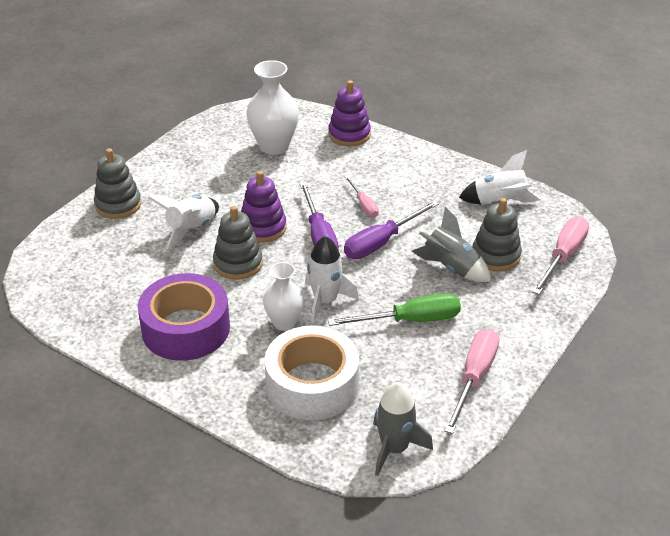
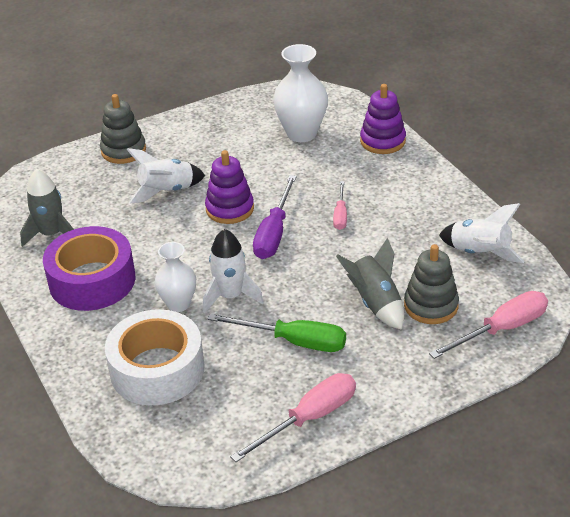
camera: 30 degrees right, 0 degrees up
grey stacking toy [213,206,263,280] -> none
purple screwdriver [344,200,439,259] -> none
grey rocket [373,382,433,476] -> grey rocket moved to [20,169,74,247]

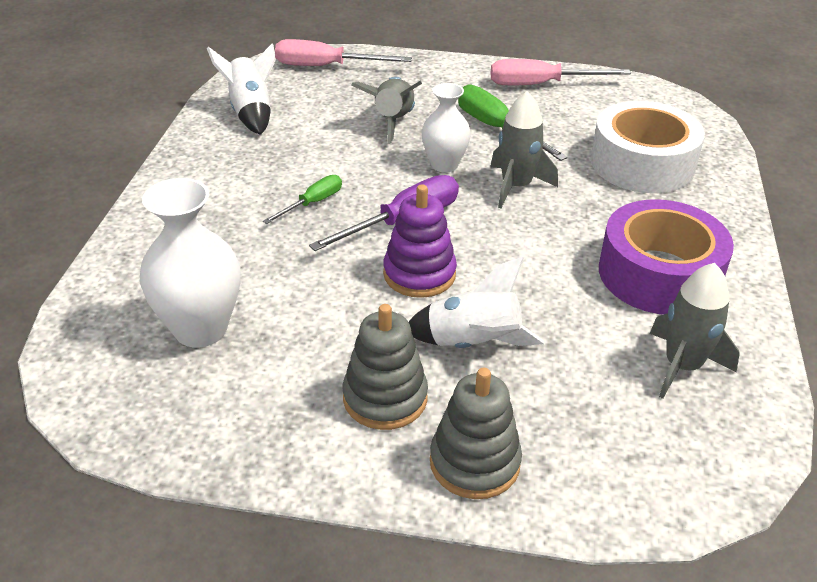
camera: 145 degrees left, 0 degrees up
white vase [154,242,196,312] -> white vase moved to [422,83,471,173]
white rocket [203,229,264,313] -> grey rocket [491,91,558,208]
pink screwdriver [333,181,347,230] -> green screwdriver [263,175,342,224]
purple stacking toy [360,84,406,154] -> none
grey stacking toy [404,244,459,324] -> grey stacking toy moved to [343,304,428,430]

